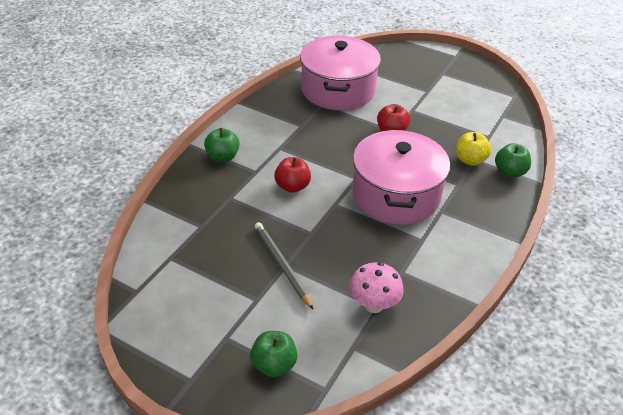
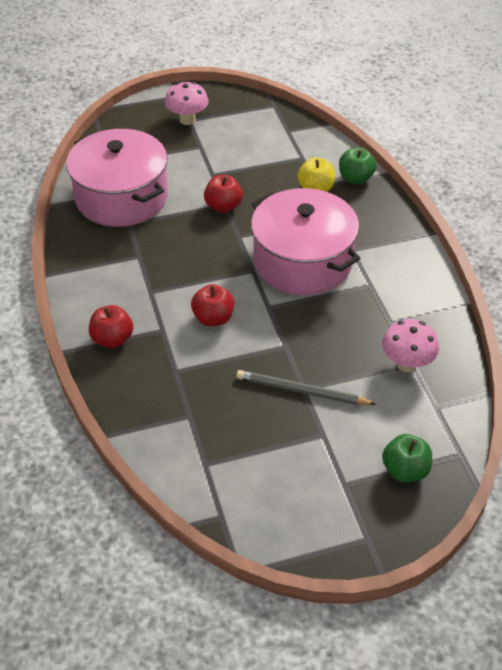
camera: 45 degrees left, 5 degrees up
green apple [204,128,240,162] -> red apple [89,305,133,348]
none -> pink mushroom [165,82,209,125]

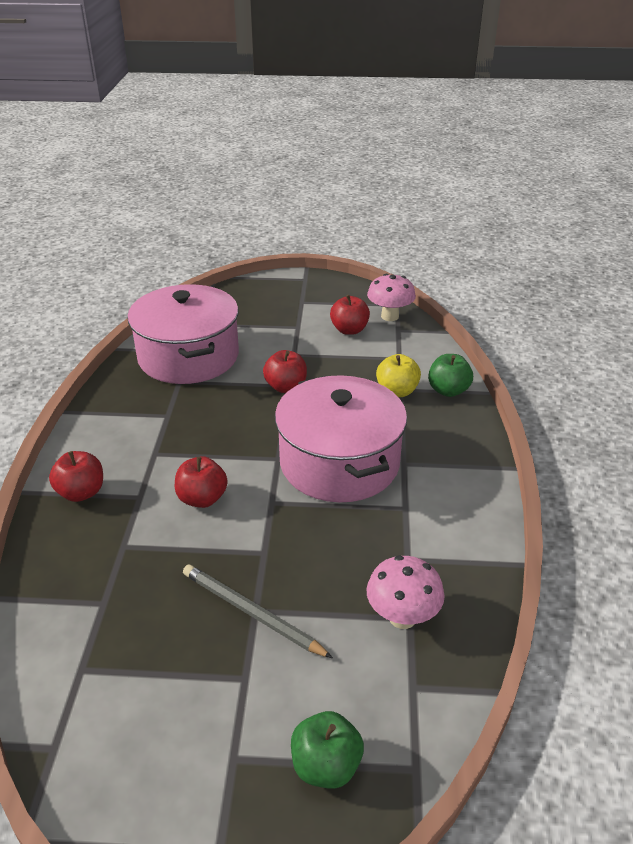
camera: 20 degrees right, 10 degrees down
pink mushroom [165,82,209,125] -> pink mushroom moved to [367,274,416,321]
none -> red apple [330,295,370,335]

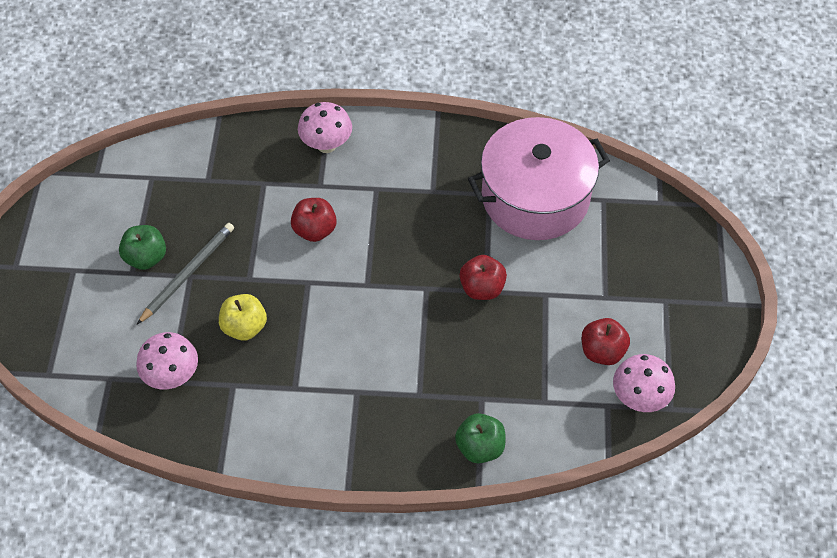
camera: 90 degrees right, 20 degrees up
red apple [49,451,103,502] -> pink mushroom [298,102,352,153]
pink pot [275,375,407,502] -> none
green apple [291,711,364,789] -> green apple moved to [119,225,166,270]
yellow apple [376,354,421,397] -> yellow apple moved to [219,294,267,341]

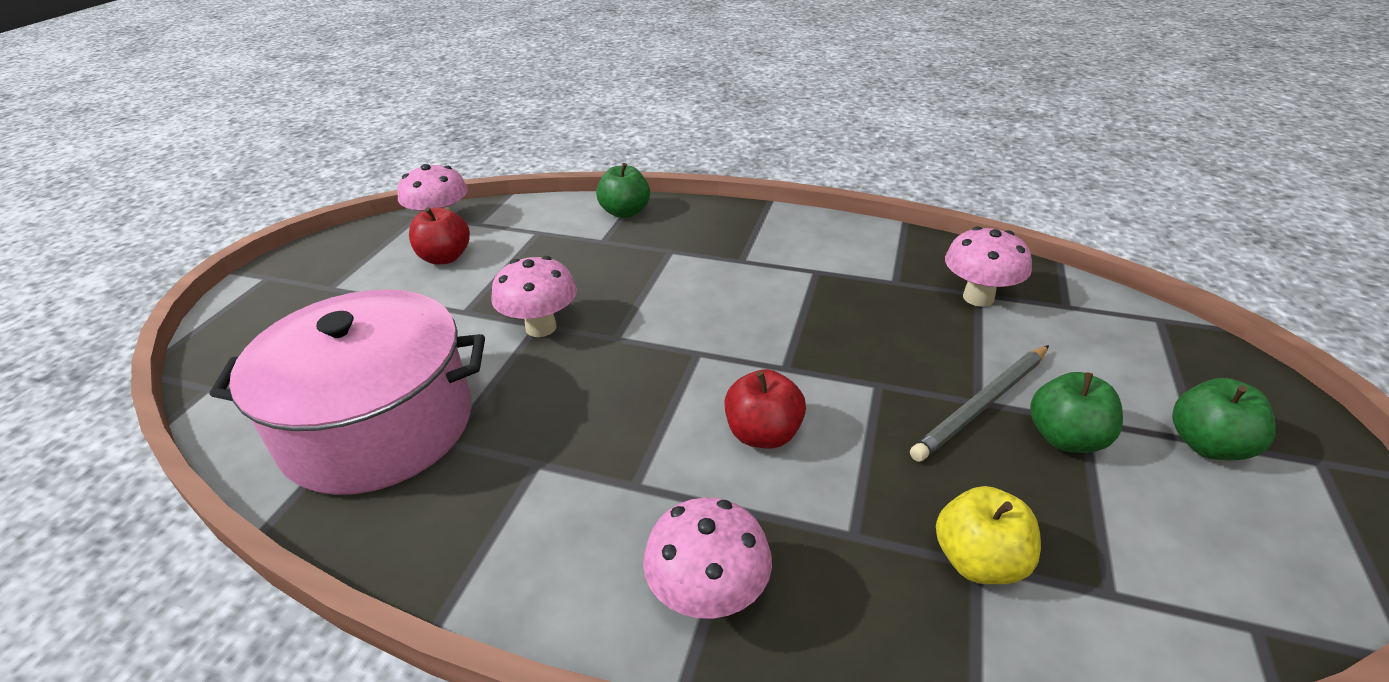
camera: 165 degrees left, 20 degrees down
yellow apple [219,294,267,341] -> yellow apple moved to [936,486,1041,584]
red apple [460,255,507,300] -> pink mushroom [491,256,577,337]
none -> green apple [1172,378,1276,461]

